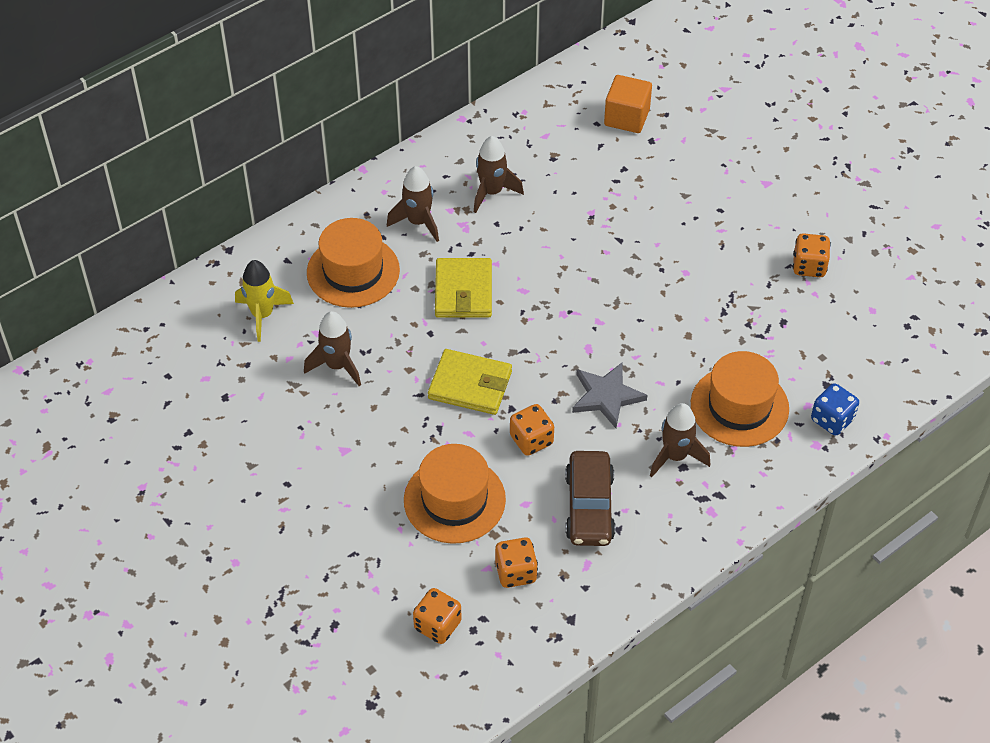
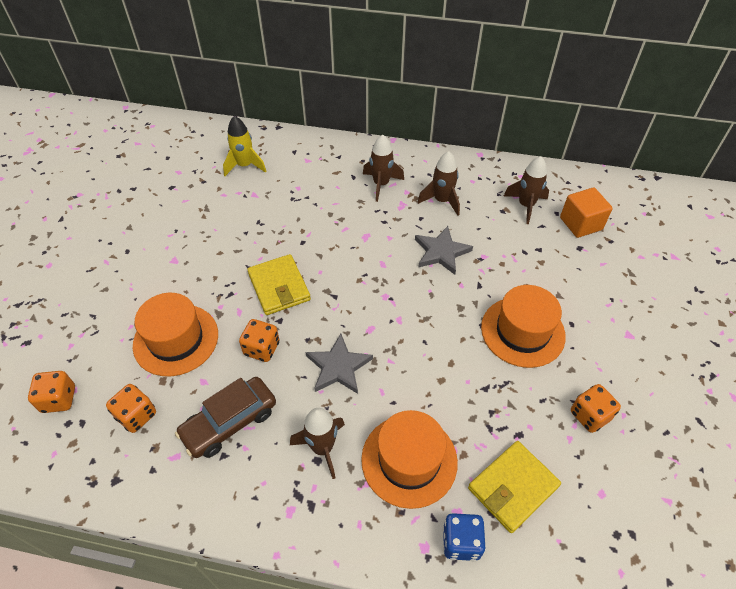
camera: 50 degrees right, 0 degrees up
brown rocket [304,311,361,386] -> brown rocket moved to [504,156,549,224]
orange hat [307,218,400,308] -> orange hat moved to [481,285,566,368]
yellow wallet [435,258,492,318] -> yellow wallet moved to [468,441,561,533]
none -> grey star [415,226,473,275]

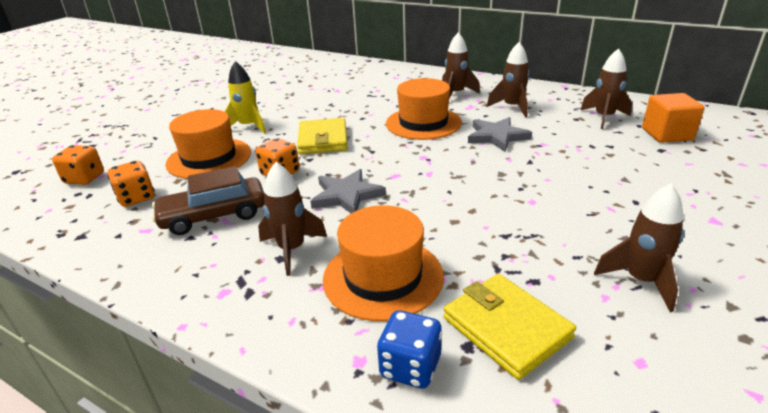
camera: 20 degrees right, 20 degrees down
yellow rocket [223,116,266,176] -> yellow rocket moved to [225,61,266,134]
yellow wallet [468,441,561,533] -> yellow wallet turned 75 degrees clockwise [444,274,576,380]
orange hat [481,285,566,368] -> orange hat moved to [386,78,462,140]
orange dice [571,384,621,433] -> brown rocket [594,184,684,312]

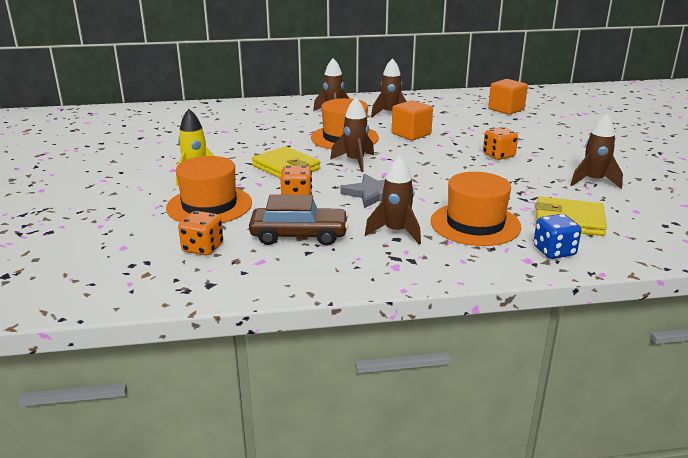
camera: 40 degrees left, 5 degrees down
orange dice [52,145,104,185] -> orange dice moved to [483,127,518,160]
brown car [152,166,265,235] -> brown car turned 120 degrees counterclockwise [249,194,349,246]
grey star [468,117,532,152] -> orange cube [392,100,433,140]
brown rocket [581,48,632,129] -> brown rocket moved to [330,98,374,172]

